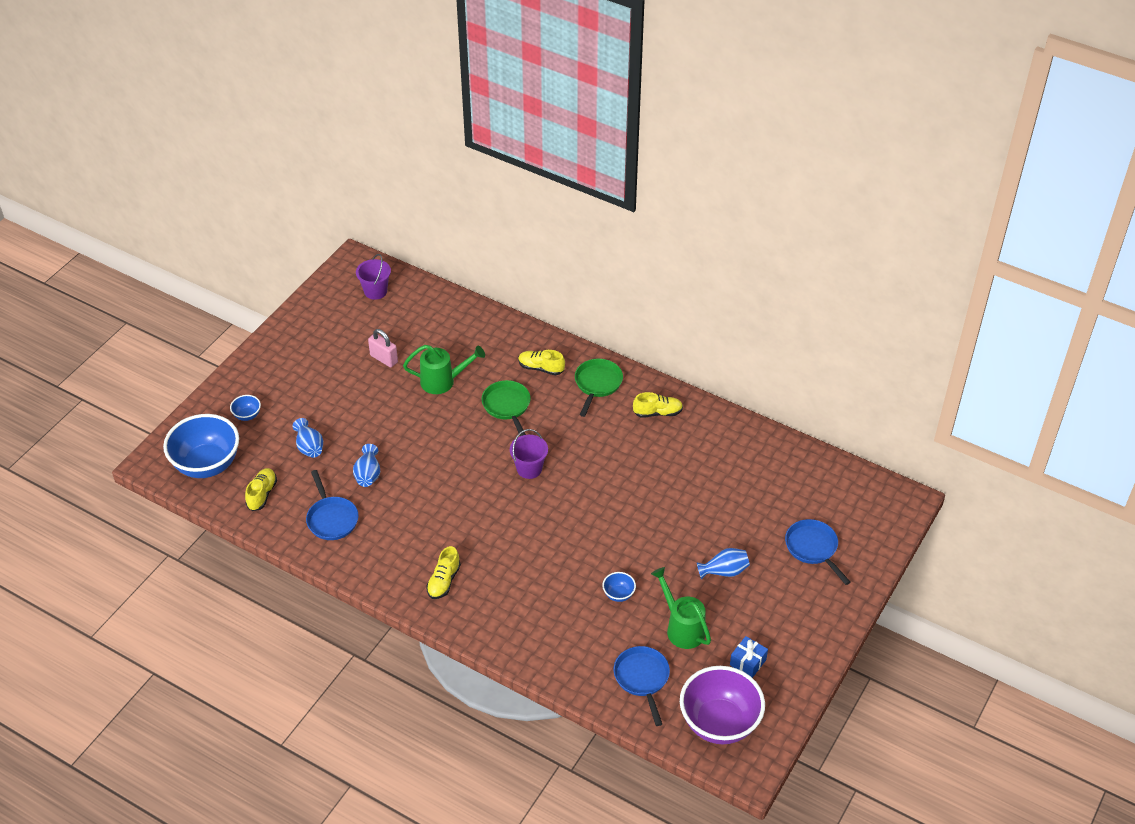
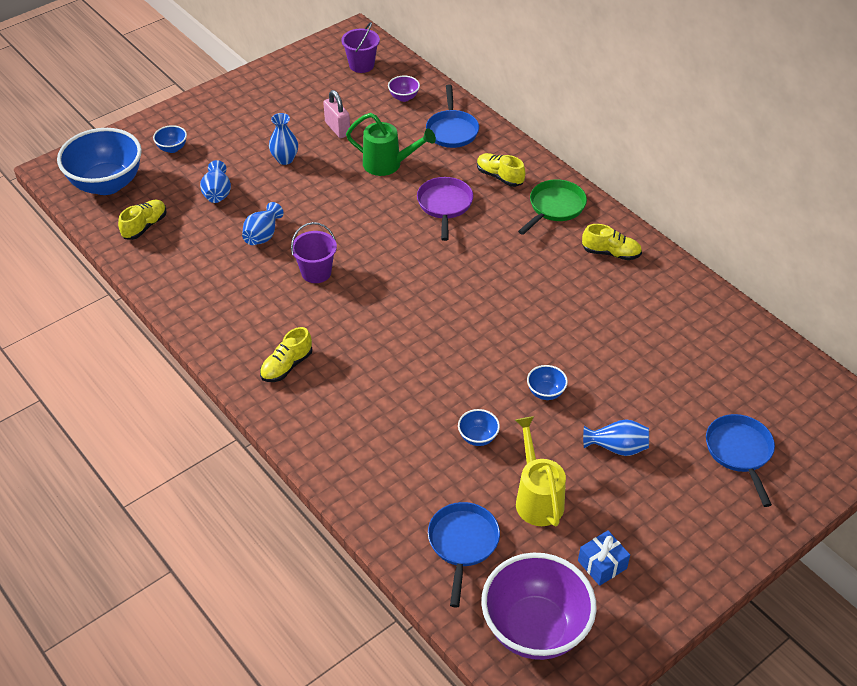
camera: 20 degrees right, 0 degrees up
blue pan [306,470,358,540] -> blue pan moved to [426,85,479,148]
green pan [482,380,531,436] -> purple pan [417,177,473,241]
purple bucket [510,429,548,479] -> purple bucket moved to [291,222,337,283]
green watering can [651,567,711,649] -> yellow watering can [515,416,566,527]
none -> blue vase [269,113,298,165]
none -> purple bowl [388,75,420,102]
none -> blue bowl [527,365,568,400]

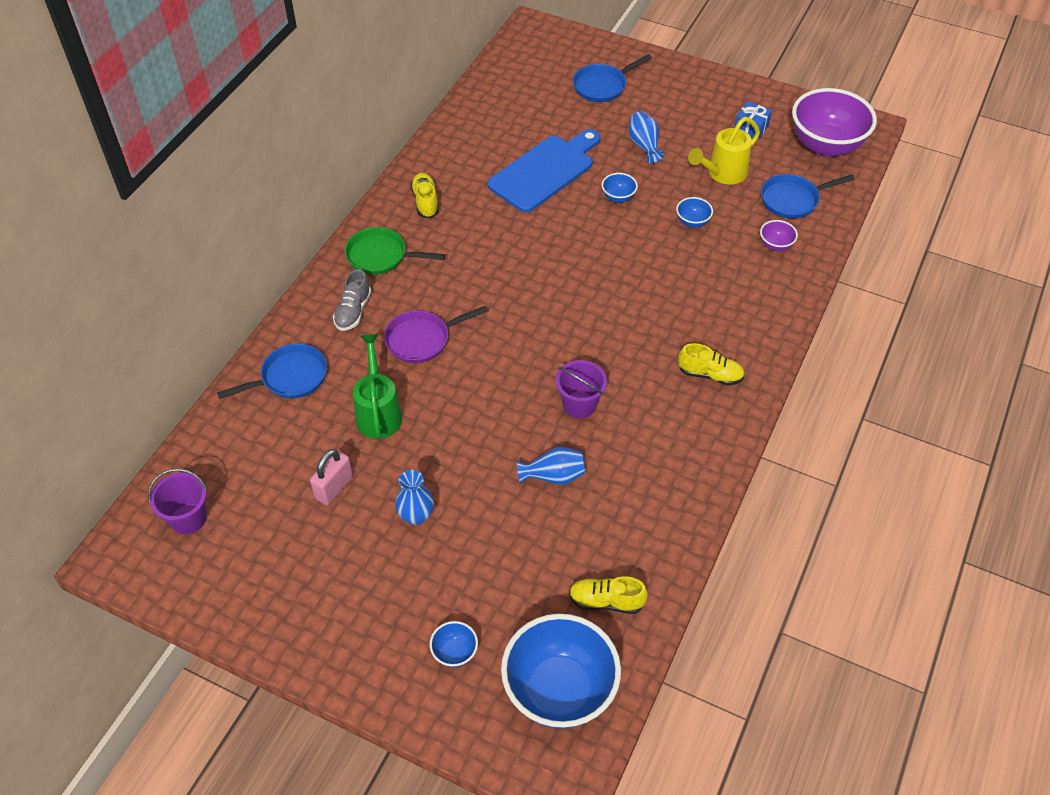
camera: 115 degrees left, 5 degrees up
blue vase [200,160,231,203] -> none
purple bowl [388,75,420,102] -> purple bowl moved to [760,220,798,251]
yellow shoe [477,153,525,187] -> grey shoe [333,269,371,331]
none -> blue cutting board [487,129,600,212]

